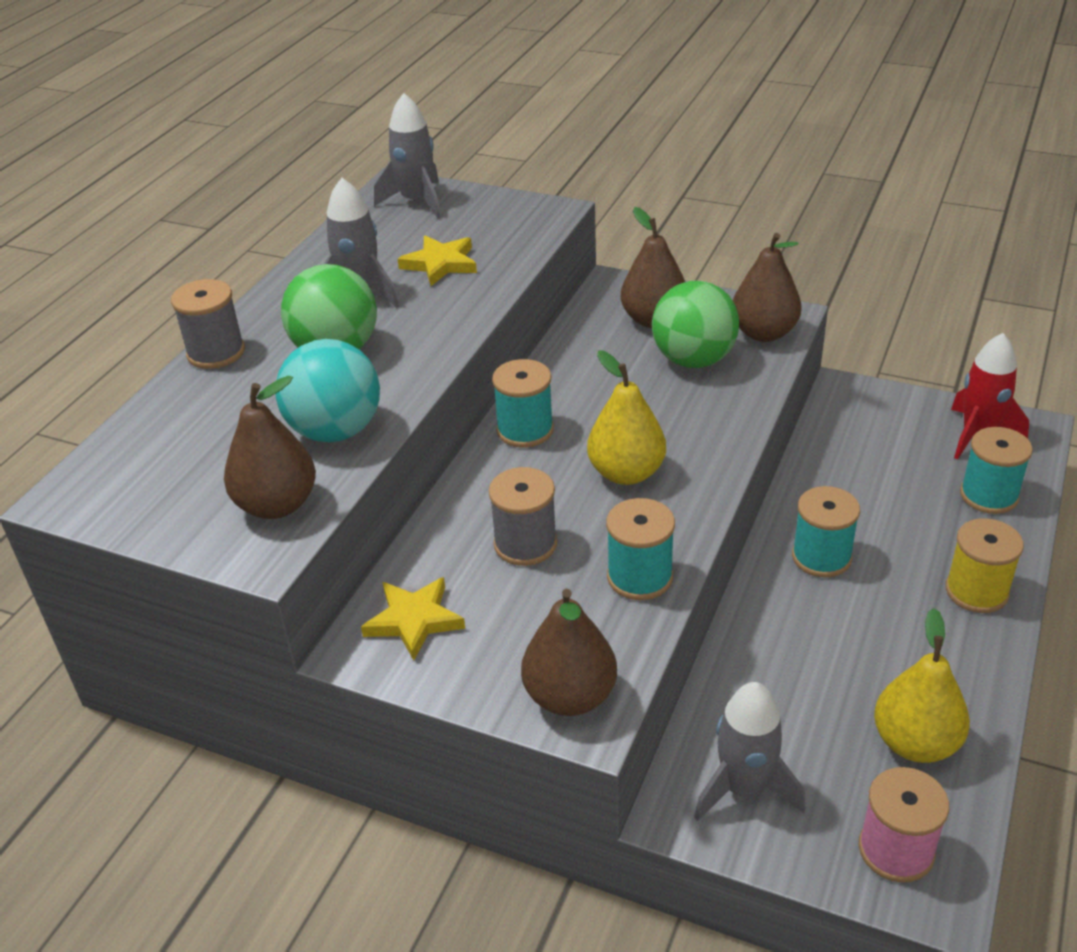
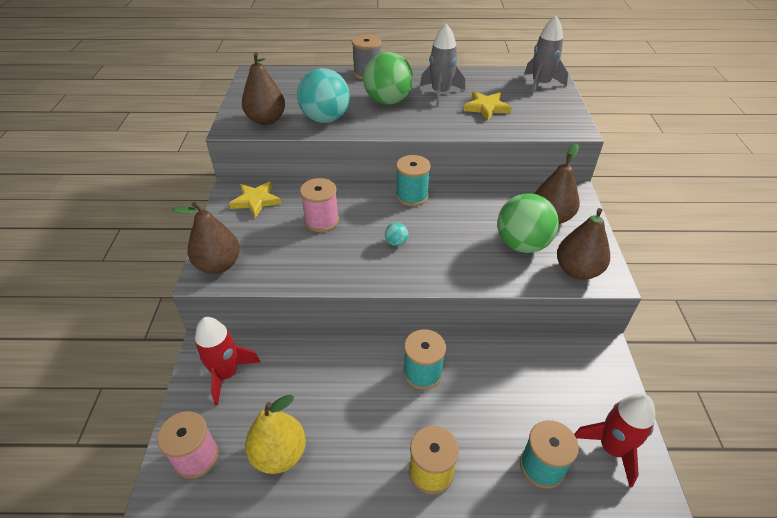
camera: 65 degrees right, 5 degrees up
grey spool [489,467,557,566] -> pink spool [300,178,339,232]
yellow pear [587,350,666,485] -> turquoise ball [385,222,408,246]
turquoise spool [606,498,675,600] -> none
grey rocket [694,682,805,821] -> red rocket [195,317,261,406]

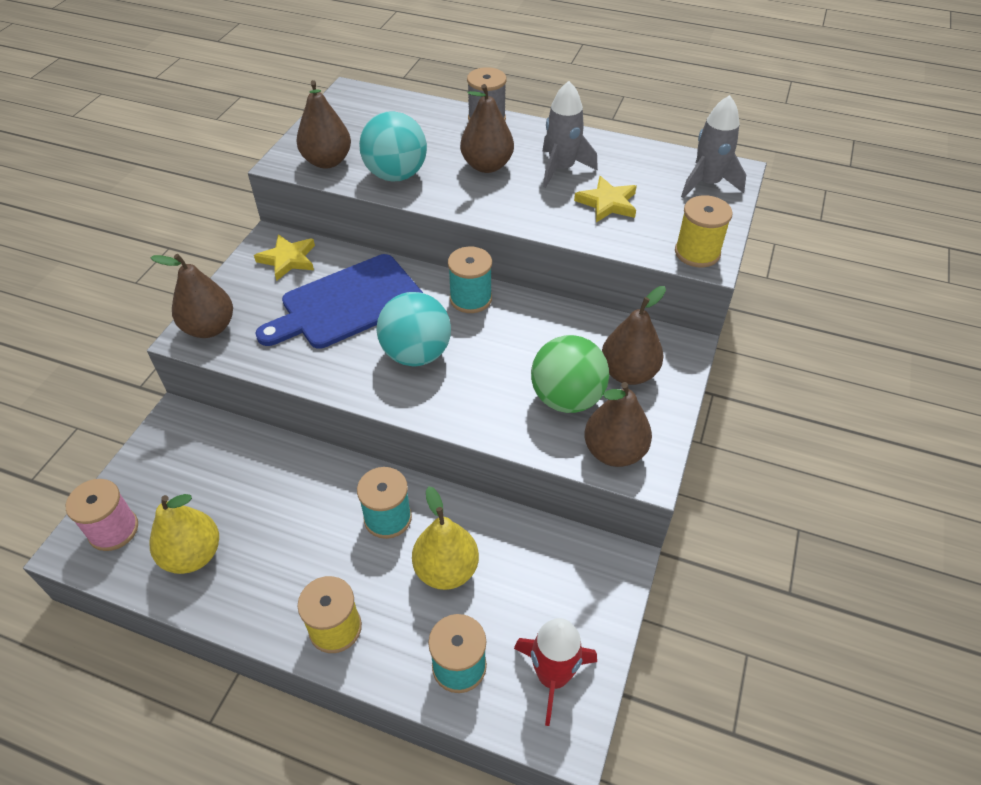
camera: 20 degrees right, 5 degrees up
red rocket [195,317,261,406] -> none
pink spool [300,178,339,232] -> blue cutting board [255,254,423,348]
green ball [363,52,413,105] -> brown pear [460,84,514,173]
turquoise ball [385,222,408,246] -> turquoise ball [377,292,451,366], size x2.45
none -> yellow pear [412,486,479,590]
none -> yellow spool [675,195,733,267]

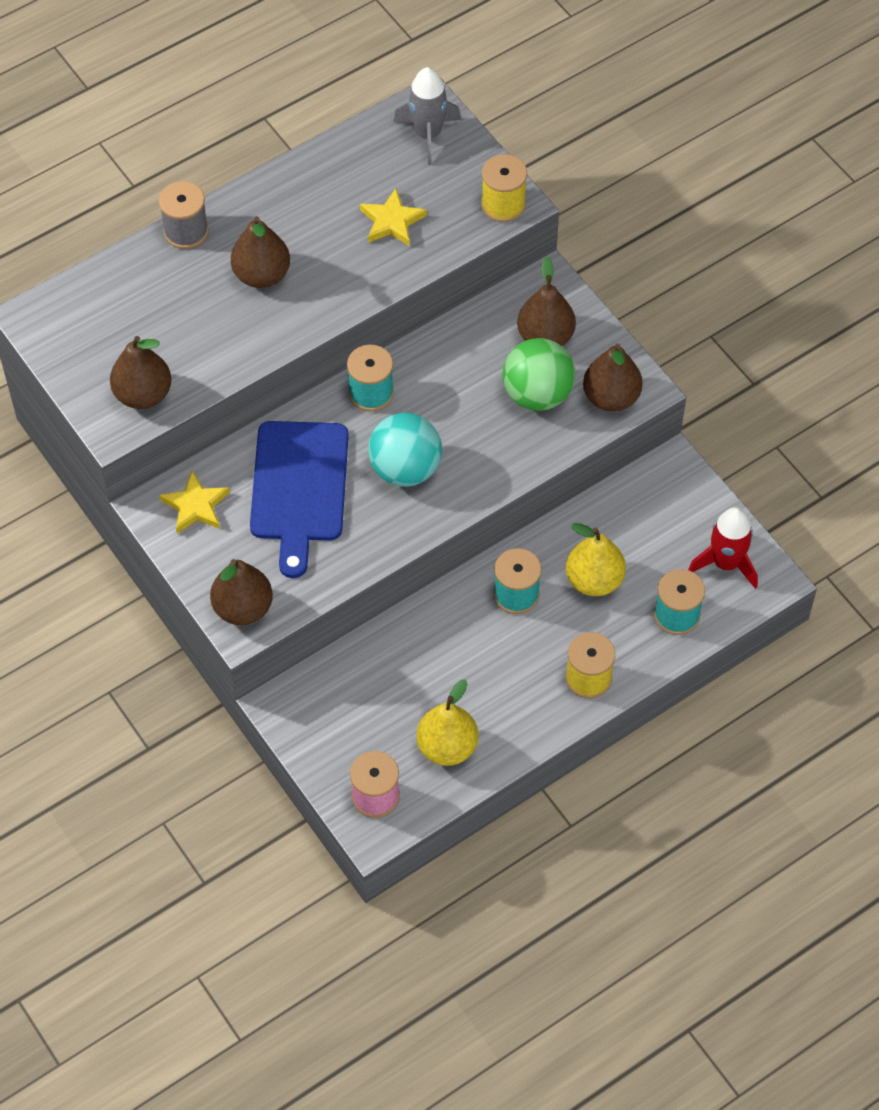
camera: 55 degrees left, 10 degrees up
turquoise ball [359,111,427,182] -> none
grey rocket [543,81,598,188] -> none

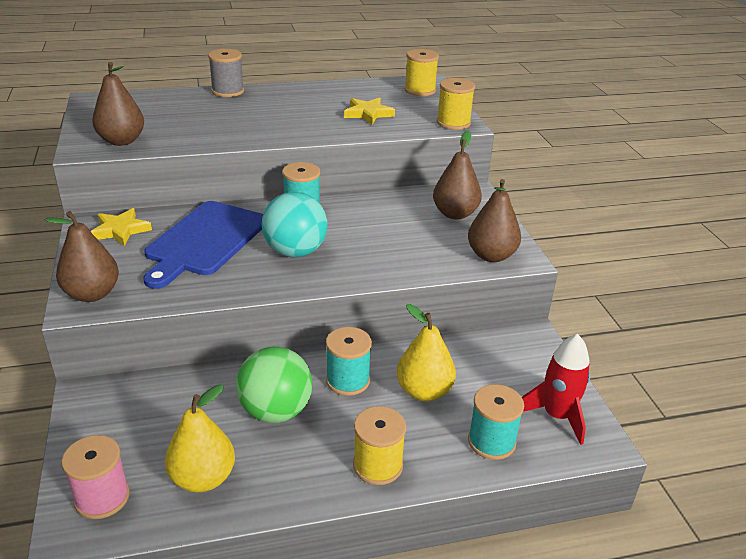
camera: 20 degrees right, 25 degrees down
brown pear [231,216,290,288] -> none
grey rocket [394,67,461,165] -> yellow spool [405,49,439,96]
green ball [503,338,575,411] -> green ball moved to [236,347,312,423]

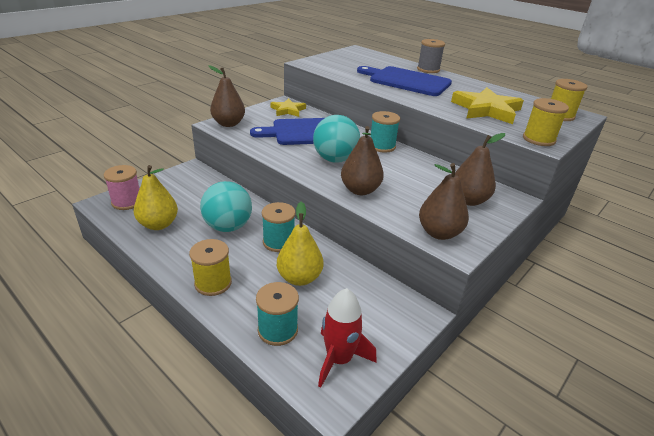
camera: 55 degrees right, 0 degrees up
brown pear [92,62,144,146] -> brown pear moved to [341,126,384,195]
green ball [236,347,312,423] -> turquoise ball [200,181,252,232]
yellow star [344,98,395,125] -> yellow star [451,87,524,124], size x1.66
none -> blue cutting board [357,66,452,96]

